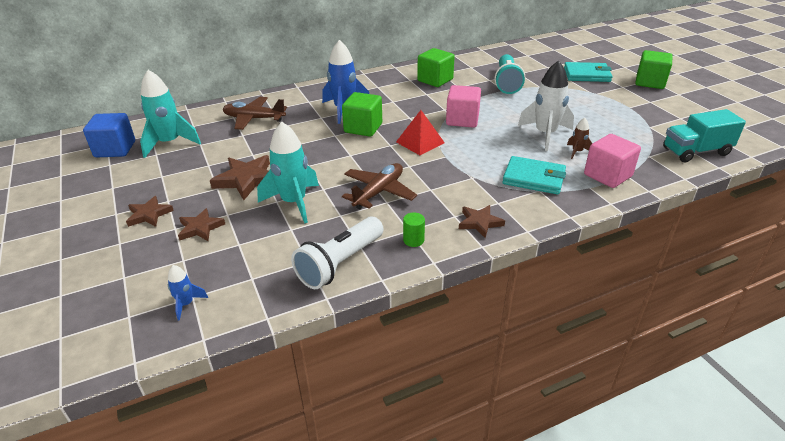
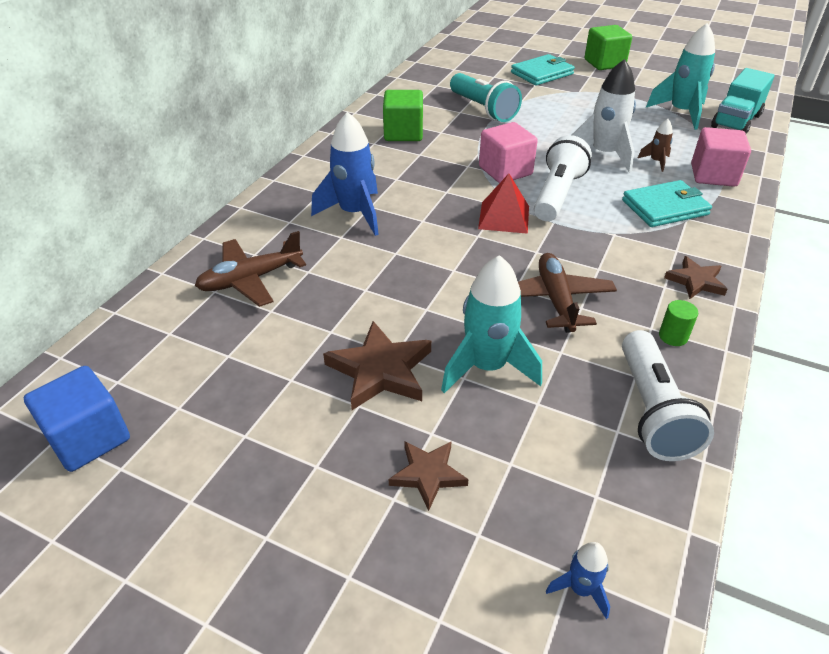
camera: 40 degrees left, 5 degrees up
brown star [126,196,174,227] -> none
turquoise rocket [140,70,201,158] -> turquoise rocket moved to [646,23,715,130]
green cube [342,92,382,137] -> none
none -> white flashlight [534,135,592,221]

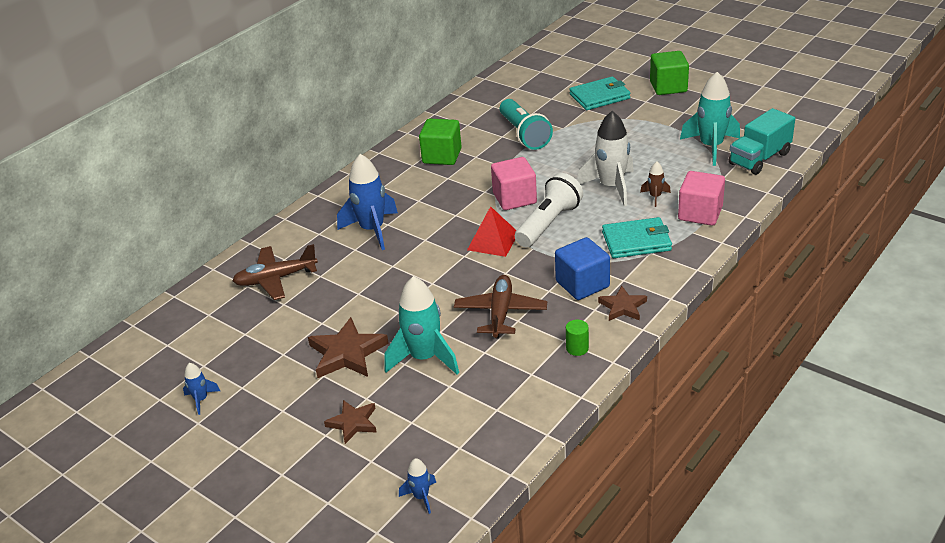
camera: 15 degrees right, 5 degrees down
blue cube [24,366,130,472] -> blue cube moved to [555,237,610,300]
white flashlight [622,330,714,461] -> none
none -> blue rocket [183,363,220,415]

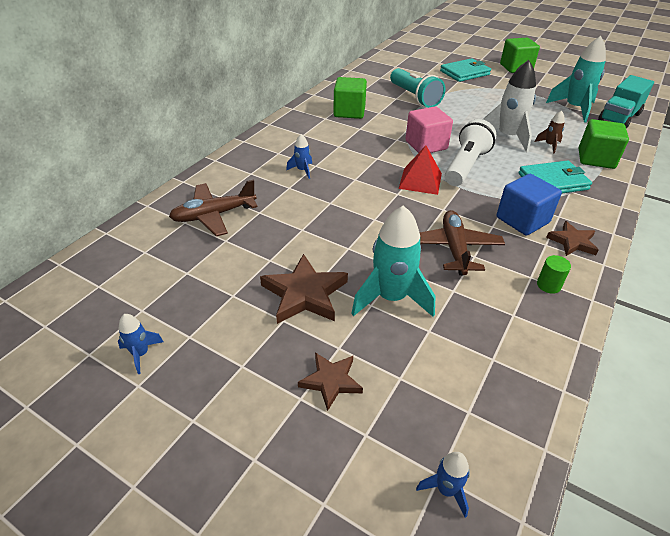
camera: 10 degrees left, 5 degrees up
blue rocket [337,154,398,250] -> blue rocket [286,134,312,179], size x0.48
pink cube [678,171,725,226] -> green cube [579,119,629,169]

